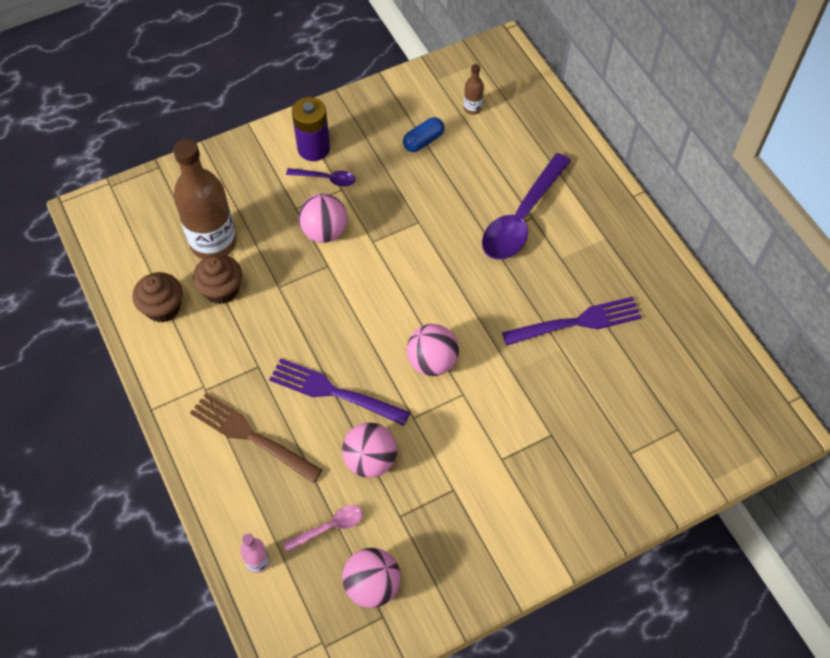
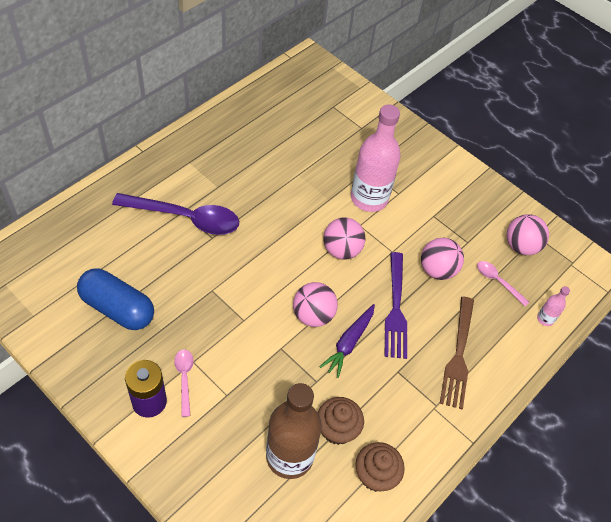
camera: 115 degrees left, 5 degrees down
purple spoon [286,168,355,187] -> pink spoon [174,349,194,417]
pink ball [299,194,348,243] -> pink ball moved to [293,282,338,327]
blue capsule [403,117,445,152] -> blue capsule [77,268,154,330], size x1.82
brown bottle [464,64,484,115] -> none
purple fork [502,297,642,346] -> none
none -> purple carrot [320,304,375,378]
none -> pink bottle [351,104,401,212]

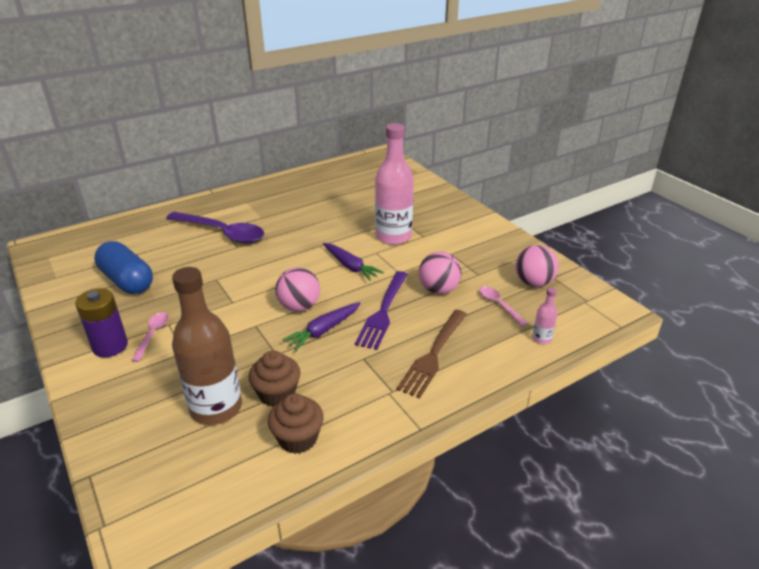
camera: 20 degrees right, 20 degrees down
pink ball [323,218,365,260] -> purple carrot [323,243,384,281]

